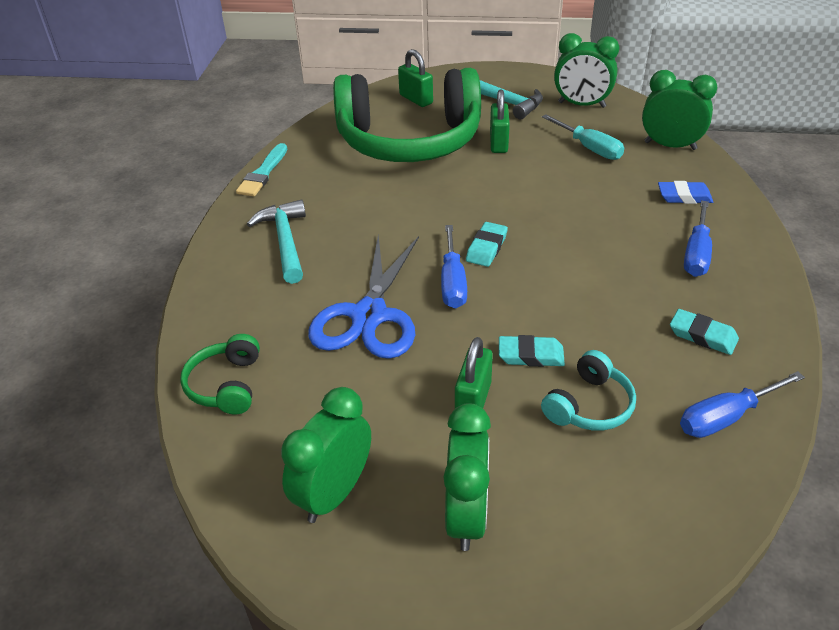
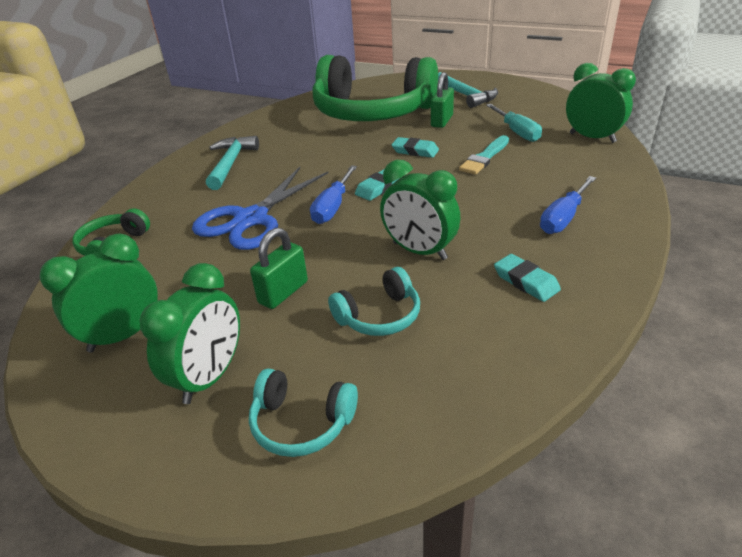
camera: 20 degrees right, 5 degrees down
turquoise brush [236,143,287,196] -> turquoise brush moved to [459,135,509,175]
green padlock [398,49,433,107] -> none
turquoise eraser [499,335,565,367] -> turquoise eraser moved to [391,137,439,158]
green clock [554,33,619,108] -> green clock moved to [380,160,460,260]
blue eraser [658,181,713,204] -> none
blue screwdriver [680,371,805,438] -> none
none -> turquoise headphones [249,368,358,457]

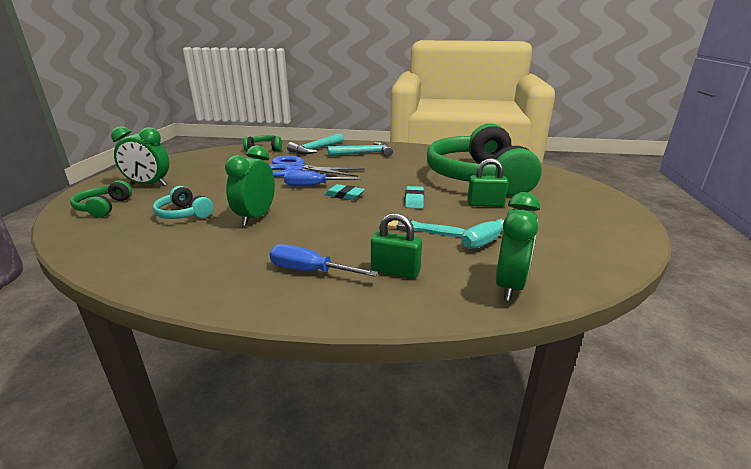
camera: 70 degrees right, 10 degrees down
green clock [40,234,158,353] -> none
turquoise headphones [249,368,358,457] -> green headphones [70,180,132,218]
green padlock [250,228,308,309] -> green padlock moved to [371,213,422,279]
turquoise hammer [438,72,498,108] -> turquoise hammer moved to [287,133,344,154]
turquoise eraser [494,254,561,302] -> none

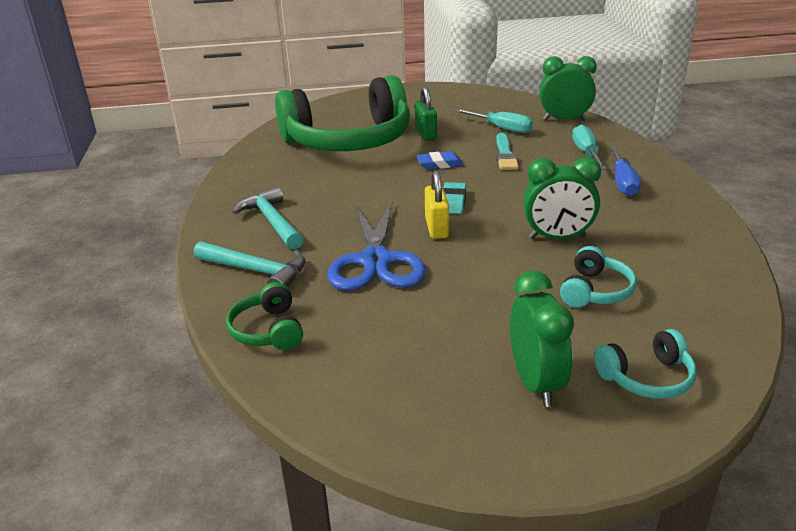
camera: 105 degrees left, 5 degrees up
green headphones [70,180,132,218] -> turquoise headphones [594,329,696,399]
blue screwdriver [284,170,361,186] -> yellow padlock [425,170,449,239]
green padlock [371,213,422,279] -> turquoise screwdriver [572,124,607,170]
turquoise eraser [405,186,424,209] -> blue eraser [416,151,464,170]

